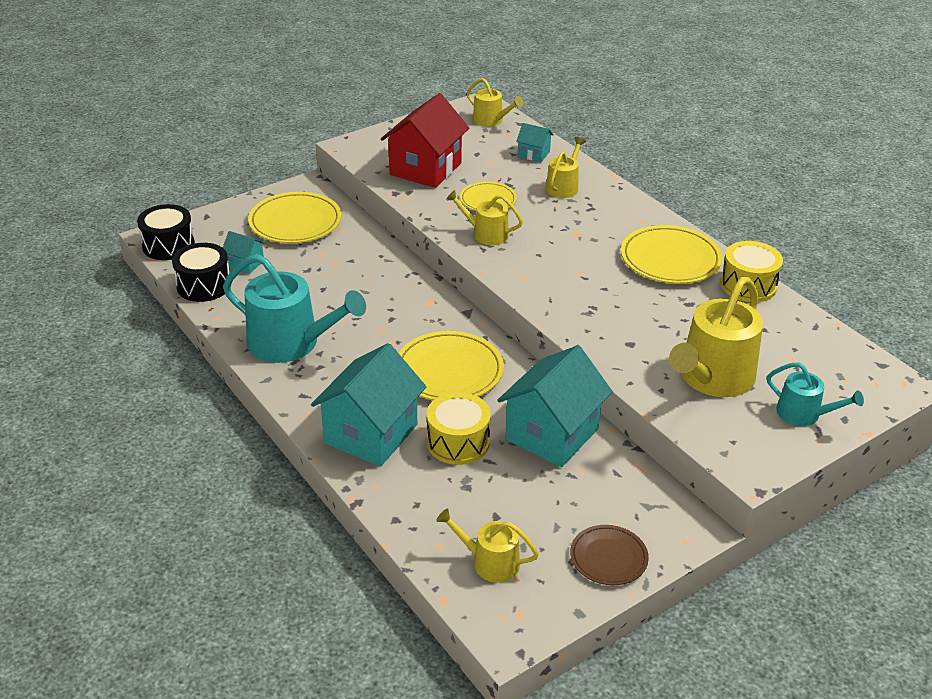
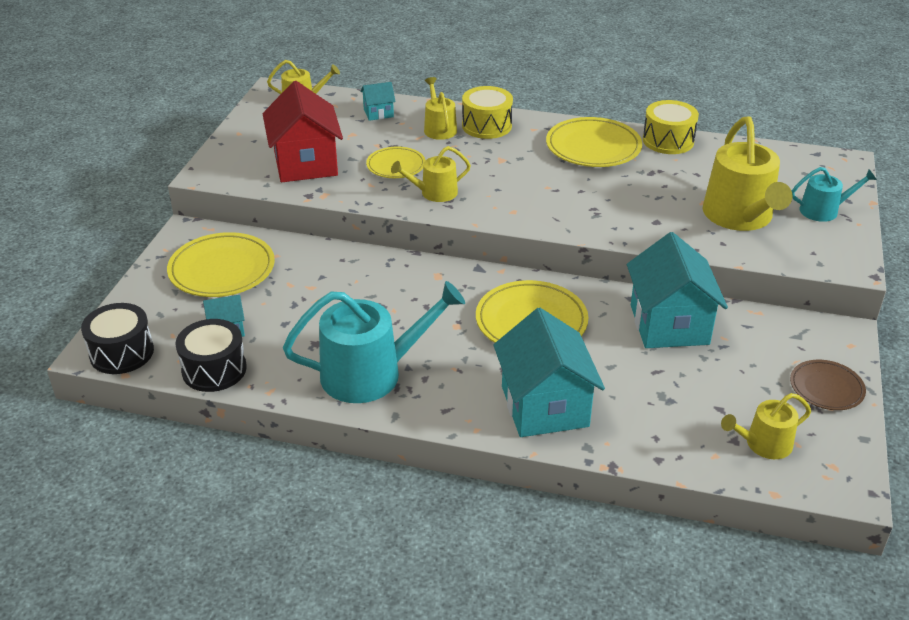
camera: 40 degrees left, 0 degrees up
yellow drum [427,392,491,465] -> yellow drum moved to [462,86,513,139]

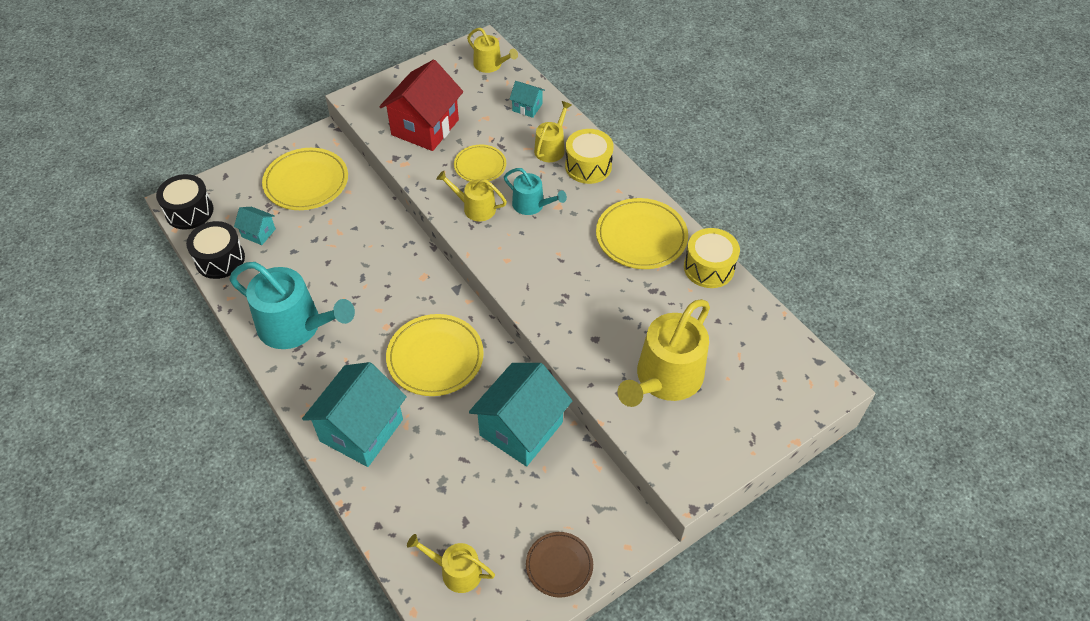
camera: 40 degrees right, 15 degrees up
turquoise watering can [792,167,877,222] -> turquoise watering can moved to [504,168,567,215]

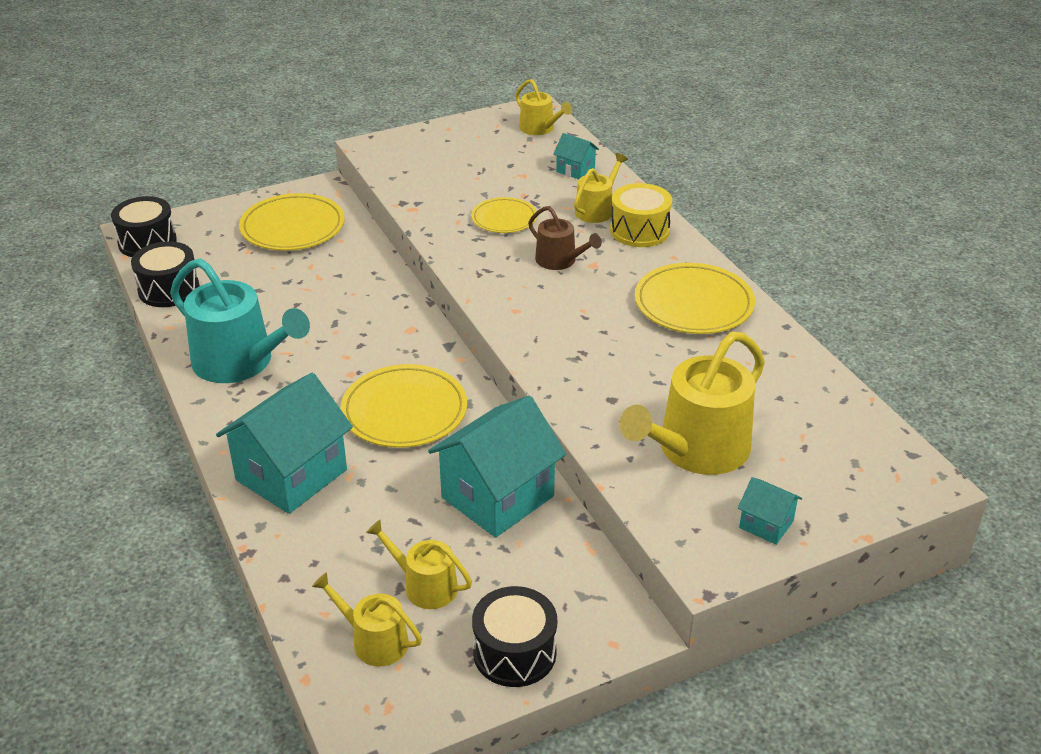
camera: 10 degrees right, 15 degrees down
turquoise house [234,207,276,245] -> turquoise house moved to [738,477,802,545]
red house [379,60,463,151] -> none
yellow watering can [436,170,507,221] -> yellow watering can moved to [366,520,472,609]
turquoise watering can [504,168,567,215] -> brown watering can [528,206,602,270]
brown plate [526,532,593,598] -> black drum [472,586,557,687]
yellow drum [684,228,740,288] -> none

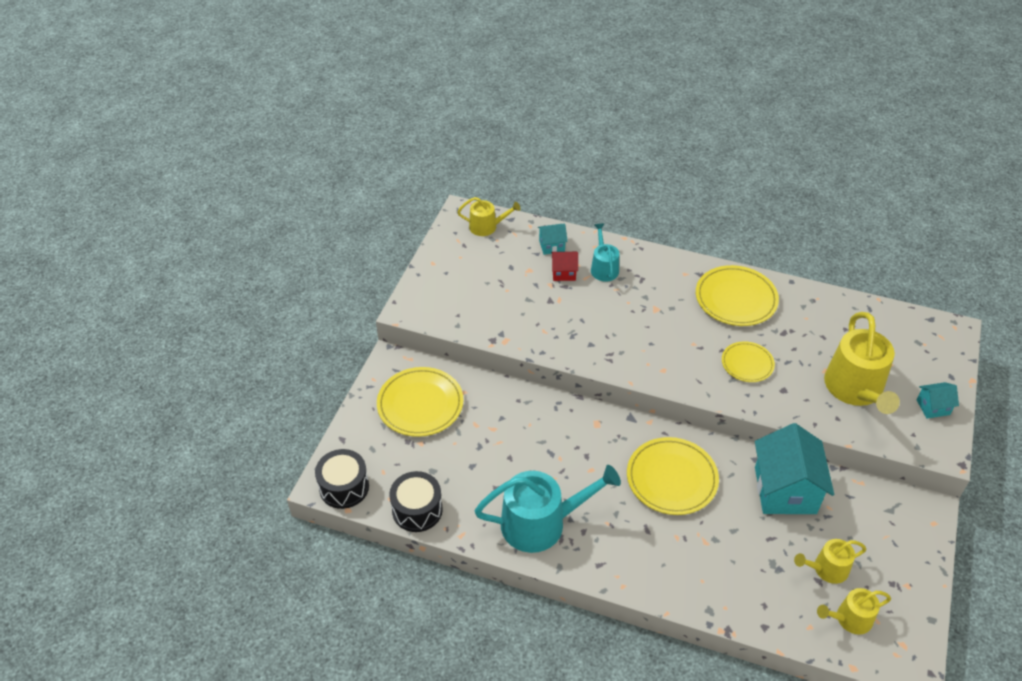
camera: 45 degrees left, 10 degrees up
turquoise house [216,373,353,514] -> none
yellow plate [471,197,537,233] -> yellow plate moved to [722,341,775,382]
black drum [472,586,557,687] -> none
brown watering can [528,206,602,270] -> none
yellow watering can [574,153,628,223] -> turquoise watering can [591,223,619,282]
yellow drum [610,183,672,247] -> none
none -> red house [551,252,578,281]

